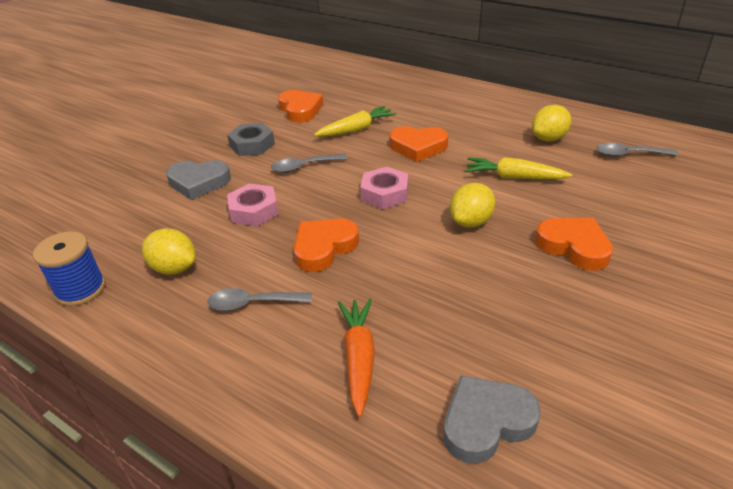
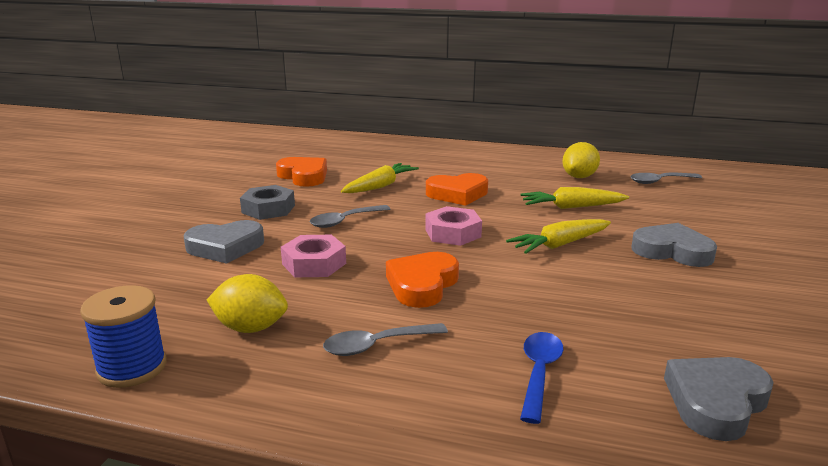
camera: 20 degrees left, 15 degrees down
orange carrot [338,299,375,417] -> blue spoon [520,332,563,424]
yellow lemon [450,183,495,227] -> yellow carrot [506,219,611,254]
orange heart [535,218,613,271] -> grey heart [631,223,717,267]

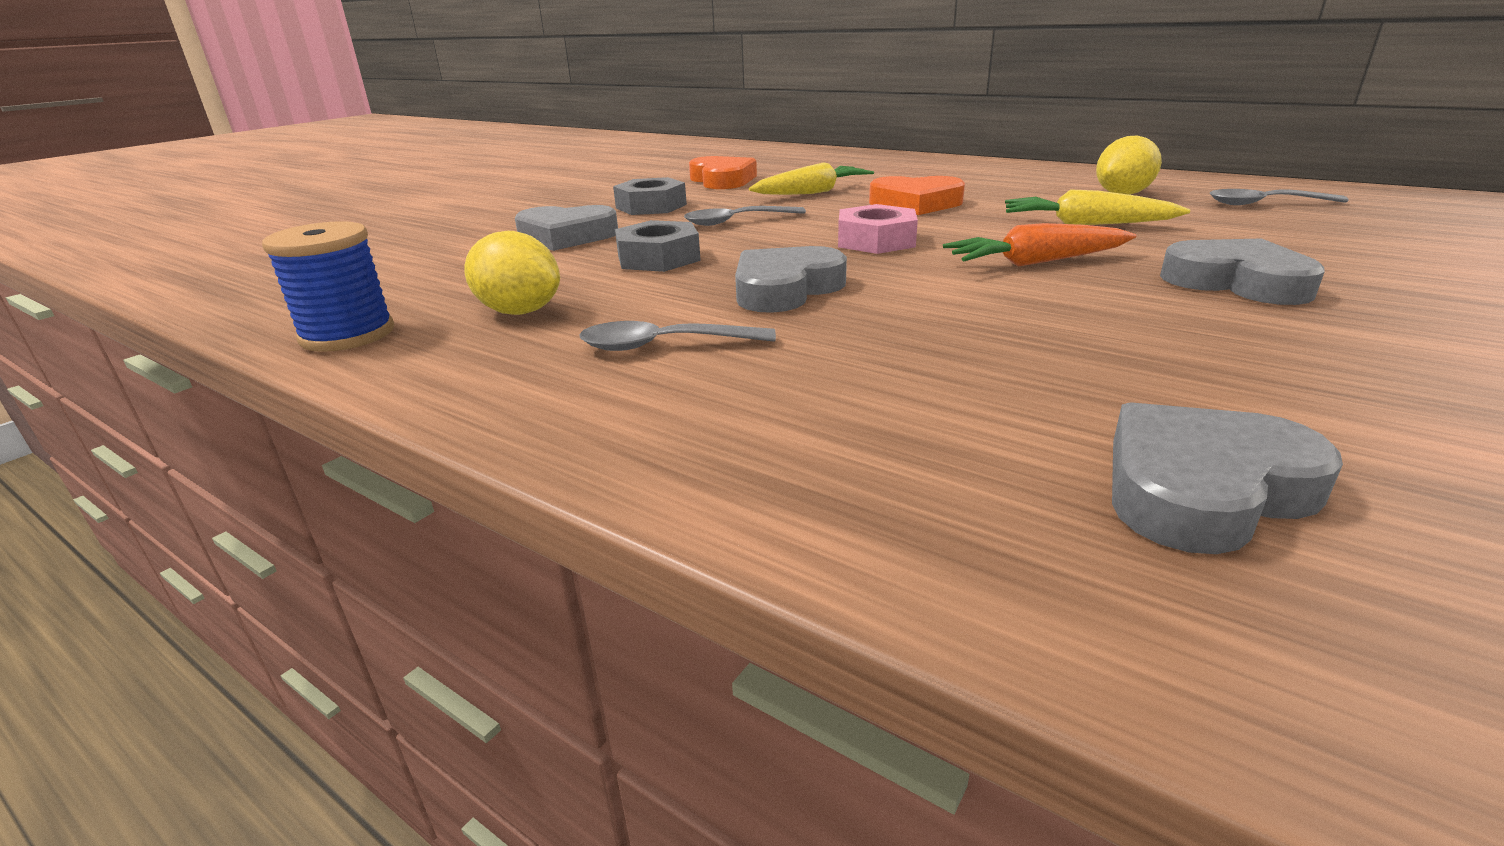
camera: 20 degrees right, 5 degrees up
pink nut [281,235,346,277] -> grey nut [615,220,701,272]
orange heart [386,252,459,308] -> grey heart [735,246,847,313]
yellow carrot [506,219,611,254] -> orange carrot [943,223,1136,266]
blue spoon [520,332,563,424] -> none

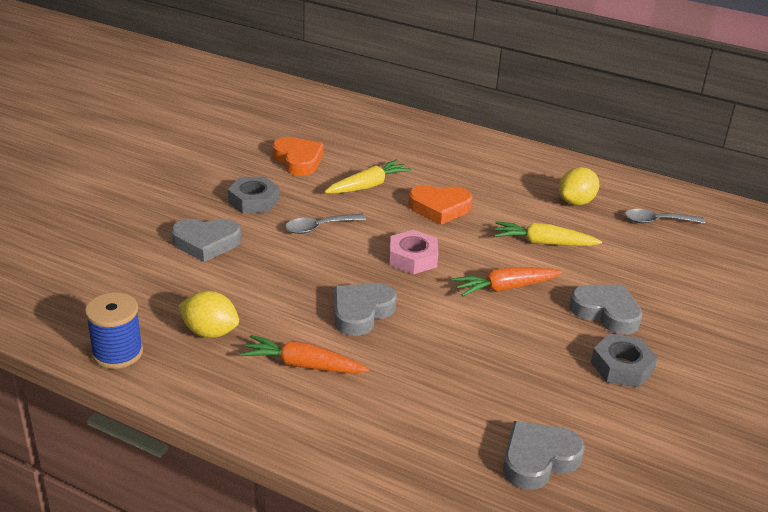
camera: 10 degrees left, 5 degrees up
grey spoon [580,321,776,351] -> orange carrot [240,335,369,374]
grey nut [615,220,701,272] -> grey nut moved to [591,334,658,387]

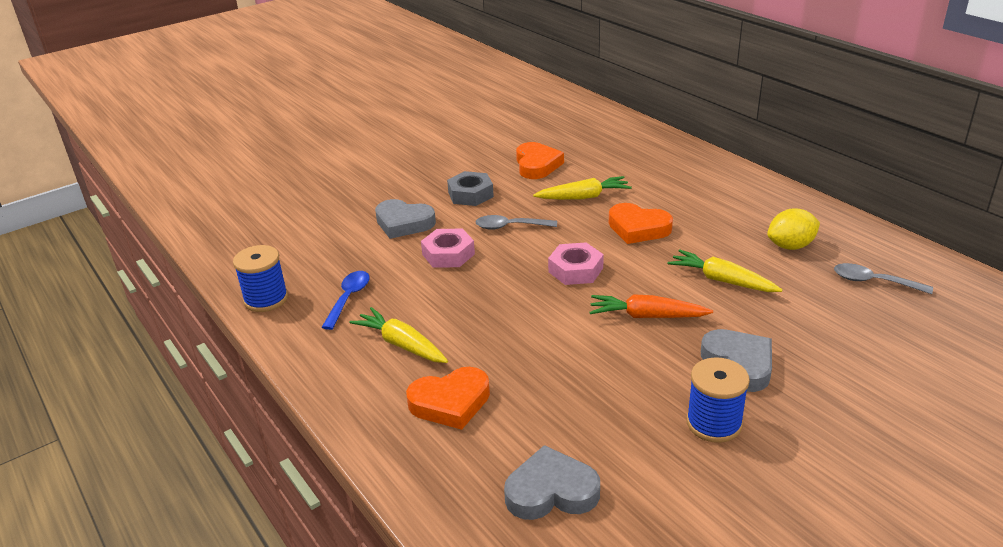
camera: 30 degrees right, 0 degrees up
yellow lemon [178,291,239,338] -> blue spoon [322,271,370,330]
orange carrot [240,335,369,374] -> yellow carrot [350,307,448,363]
grey heart [334,283,397,336] -> none
grey nut [591,334,658,387] -> blue spool [686,357,750,443]
none -> orange heart [406,367,490,430]
none -> pink nut [421,229,475,268]

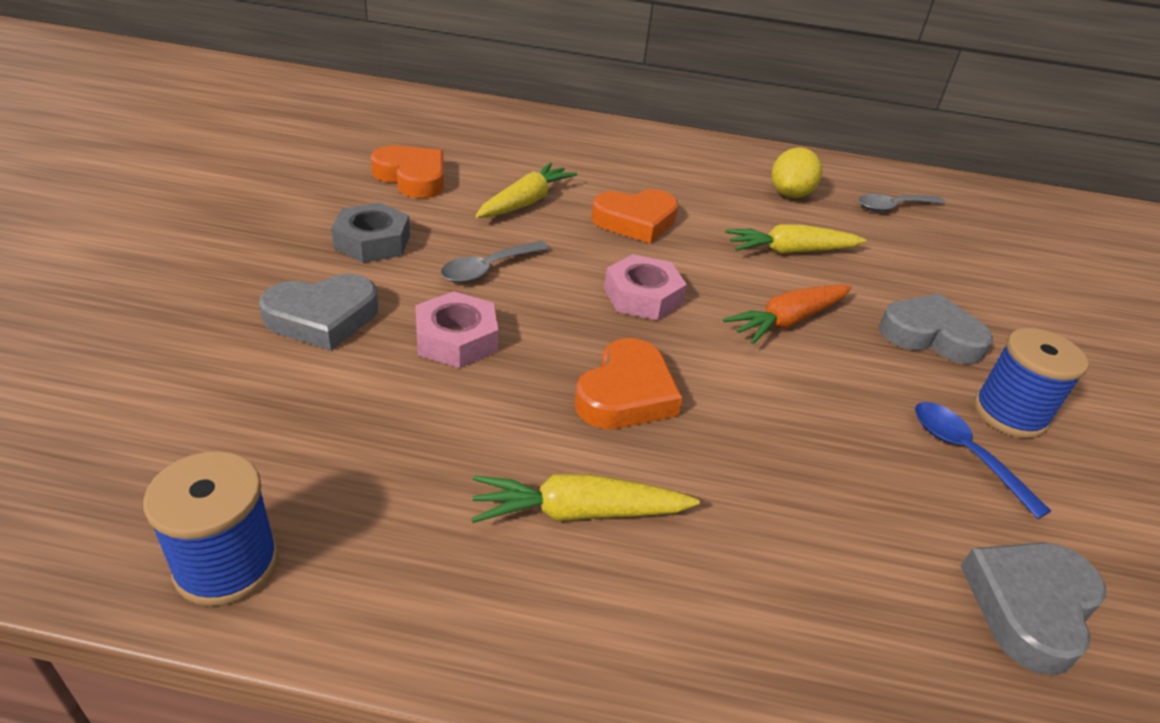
camera: 50 degrees left, 5 degrees up
blue spoon [322,271,370,330] -> blue spoon moved to [915,402,1051,519]
orange heart [406,367,490,430] -> orange heart moved to [574,338,683,429]

